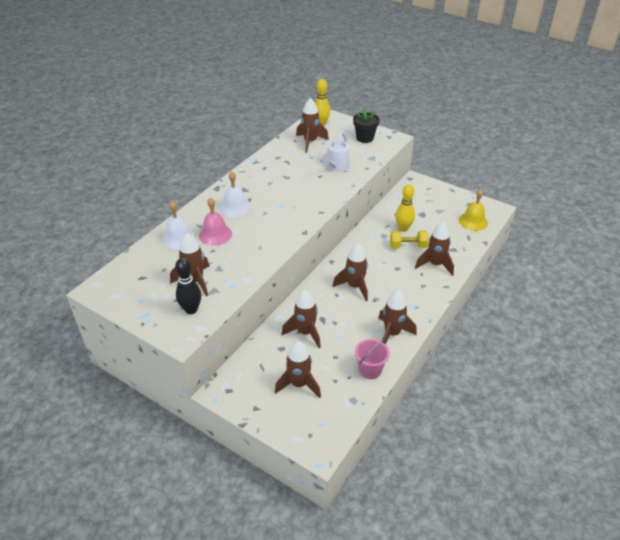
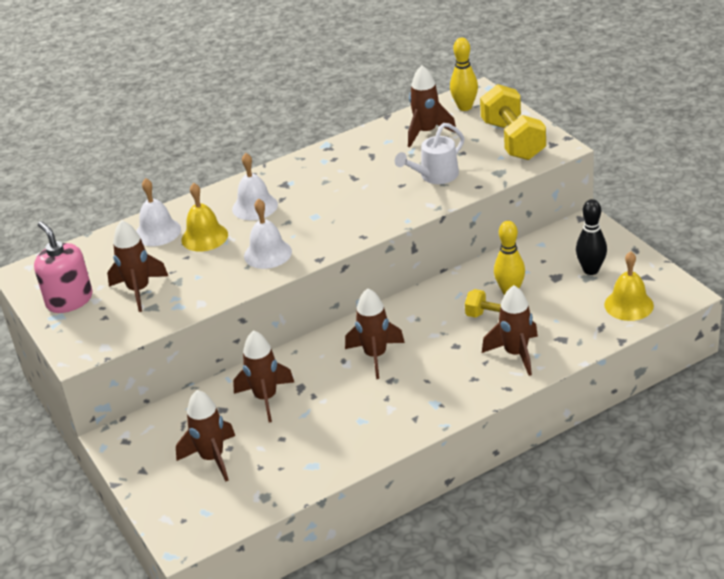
camera: 30 degrees right, 5 degrees down
black bowling pin [175,258,201,314] -> black bowling pin moved to [576,199,607,275]
pink bell [199,197,232,246] -> yellow bell [181,183,228,252]
black flower pot [353,109,379,143] -> yellow dumbbell [480,84,546,160]
pink bucket [355,339,390,379] -> none
brown rocket [378,290,417,344] -> none
none -> pink soap dispenser [34,221,92,313]
none -> white bell [244,198,292,269]

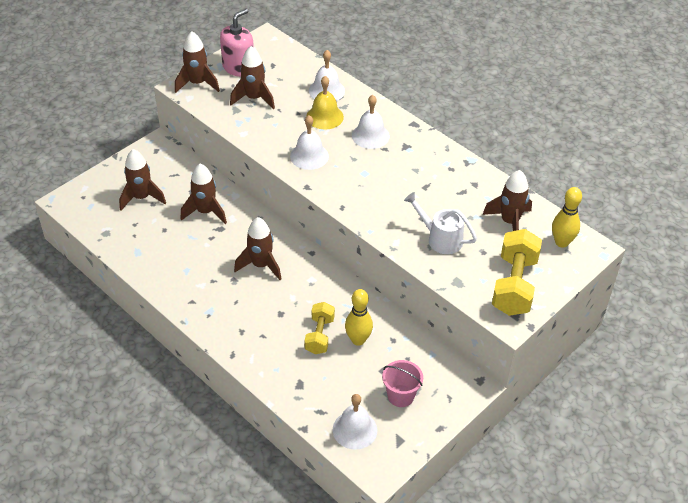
camera: 70 degrees right, 10 degrees up
yellow dumbbell [480,84,546,160] -> yellow dumbbell turned 45 degrees counterclockwise [492,229,542,316]
brown rocket [482,285,538,376] -> brown rocket moved to [175,31,220,93]
black bowling pin [576,199,607,275] -> pink bucket [382,360,423,407]
yellow bell [604,251,654,321] -> white bell [333,394,377,449]

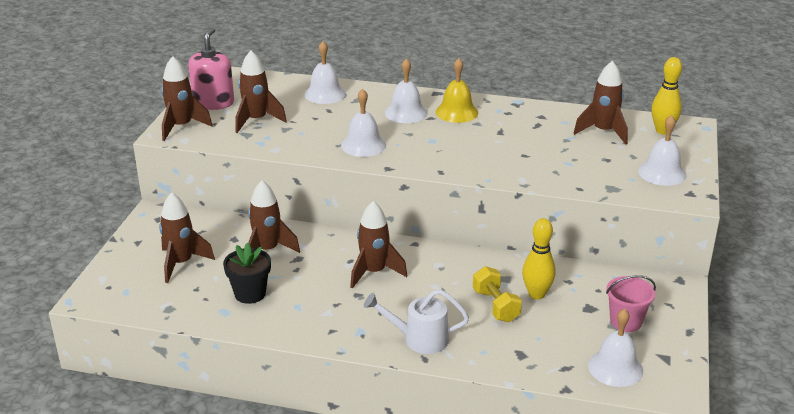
camera: 30 degrees left, 15 degrees down
yellow bell [306,76,344,130] -> yellow bell moved to [436,58,478,123]
white watering can [404,192,477,254] -> white watering can moved to [364,289,469,354]
yellow dumbbell [492,229,542,316] -> white bell [638,115,686,186]
none -> black flower pot [223,242,271,304]

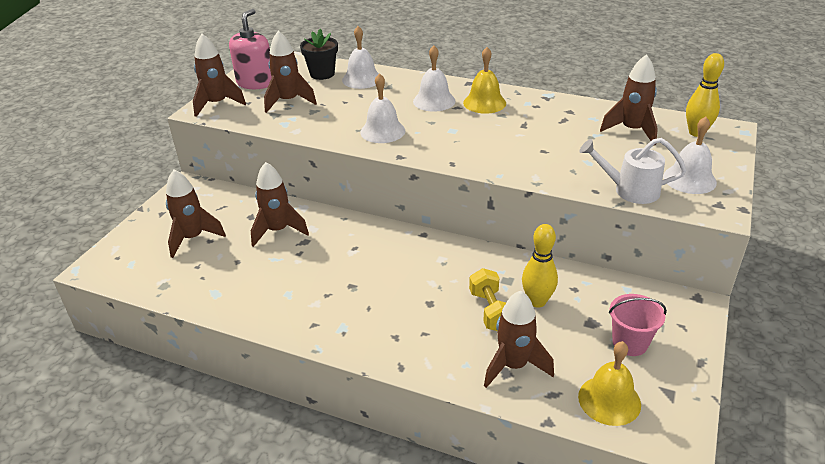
camera: 10 degrees right, 5 degrees up
black flower pot [223,242,271,304] -> black flower pot moved to [300,29,338,80]
brown rocket [350,201,407,289] -> brown rocket moved to [484,291,554,388]
white watering can [364,289,469,354] -> white watering can moved to [579,138,686,204]
white bell [588,309,643,387] -> yellow bell [578,341,641,426]

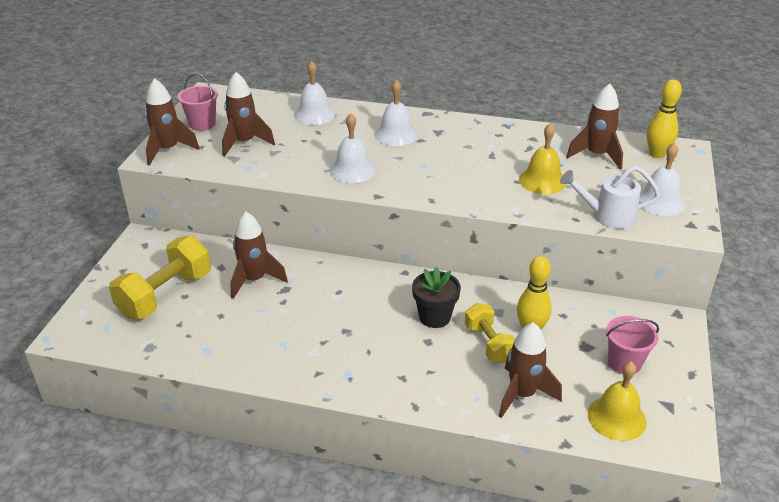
camera: 10 degrees left, 0 degrees up
brown rocket [166,170,226,258] -> yellow dumbbell [109,235,211,319]
pink soap dispenser [229,9,272,89] -> pink bucket [178,73,218,131]
black flower pot [300,29,338,80] -> black flower pot moved to [412,267,461,328]
yellow bell [463,47,506,114] -> yellow bell moved to [519,123,566,194]

